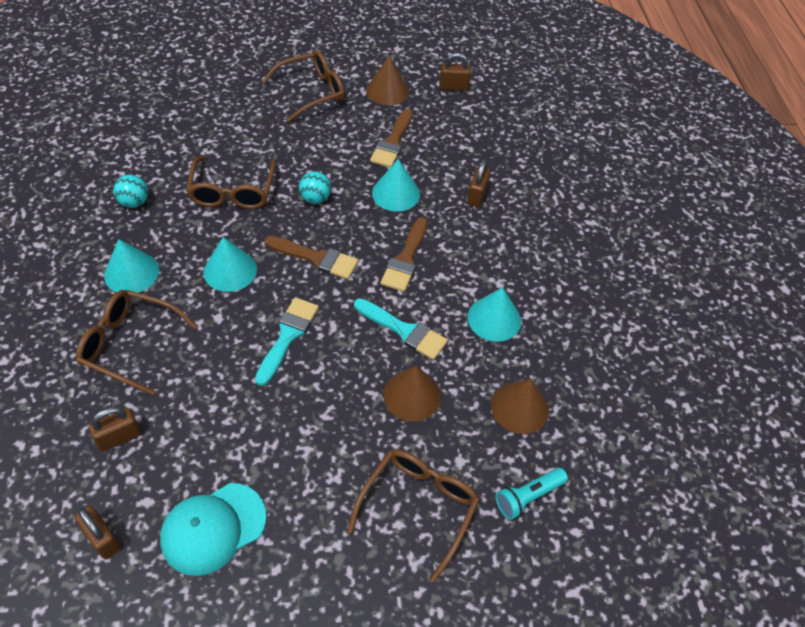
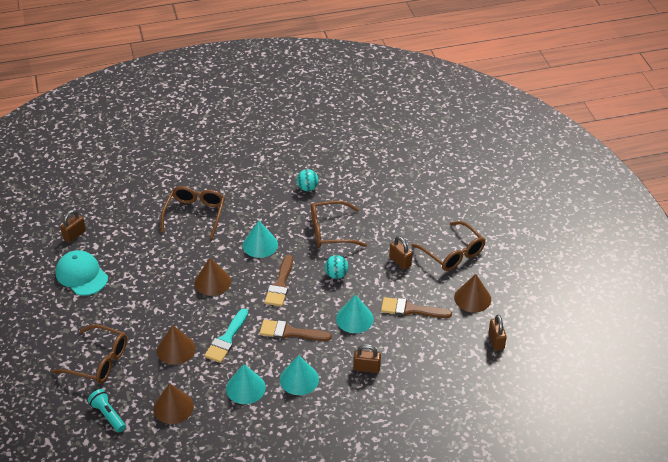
camera: 85 degrees right, 10 degrees down
brown padlock [89,407,141,452] -> brown padlock moved to [389,236,412,269]
turquoise cone [104,239,159,293] -> turquoise cone moved to [280,355,319,395]
turquoise brush [255,297,319,386] -> brown cone [194,258,231,296]

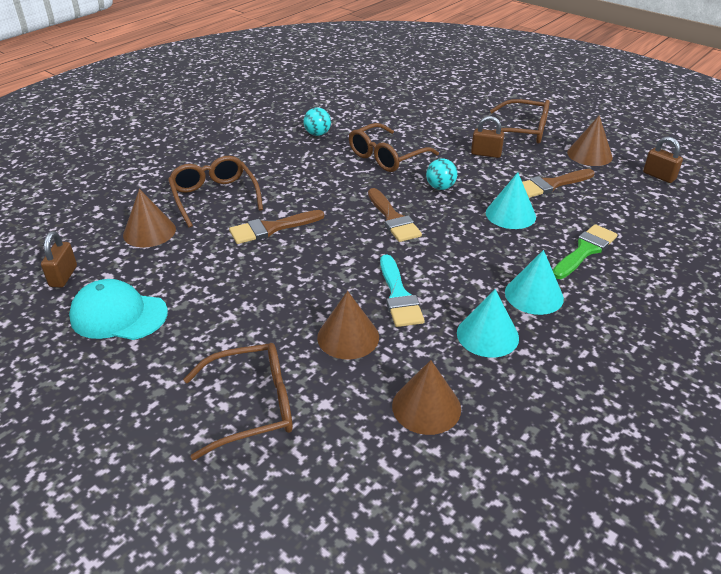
camera: 35 degrees left, 5 degrees down
turquoise flashlight [88,389,126,432] -> none
brown cone [194,258,231,296] -> brown cone moved to [123,189,176,247]
turquoise cone [243,221,278,258] -> none
brown brush [260,320,332,341] -> brown brush moved to [229,210,324,244]
brown padlock [353,344,381,373] -> green brush [553,224,618,279]

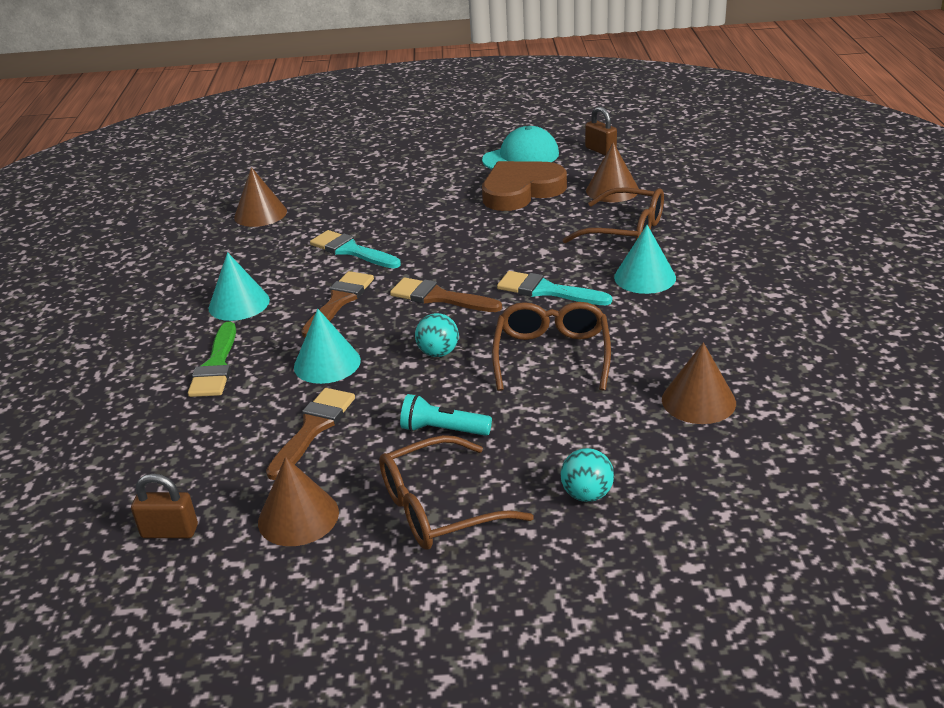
camera: 140 degrees right, 5 degrees down
brown glasses [183,343,293,460] -> none
brown brush [229,210,324,244] -> brown brush moved to [301,271,374,337]
turquoise ball [303,108,331,136] -> turquoise ball moved to [561,448,614,502]
brown cone [317,291,379,360] -> brown cone moved to [662,342,736,424]
turquoise cone [457,289,519,357] -> turquoise cone moved to [614,225,676,294]
brown padlock [471,116,504,158] -> turquoise flashlight [400,394,492,436]
none -> brown heart [482,161,567,211]
none -> turquoise brush [497,271,612,305]

